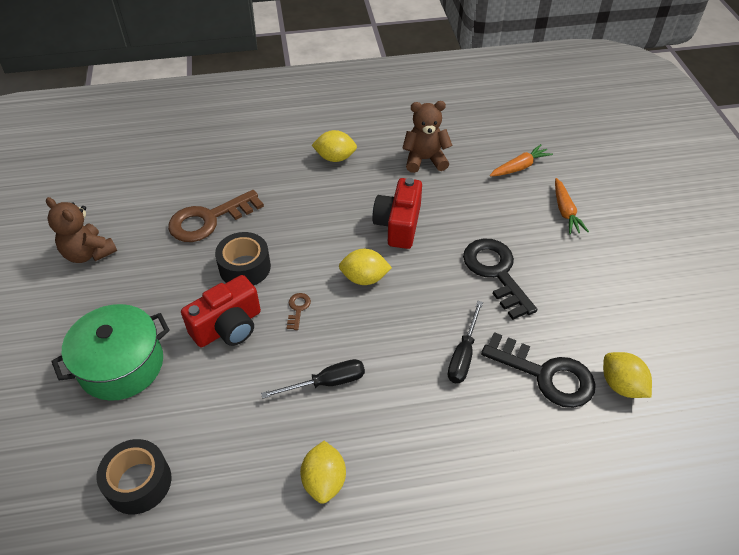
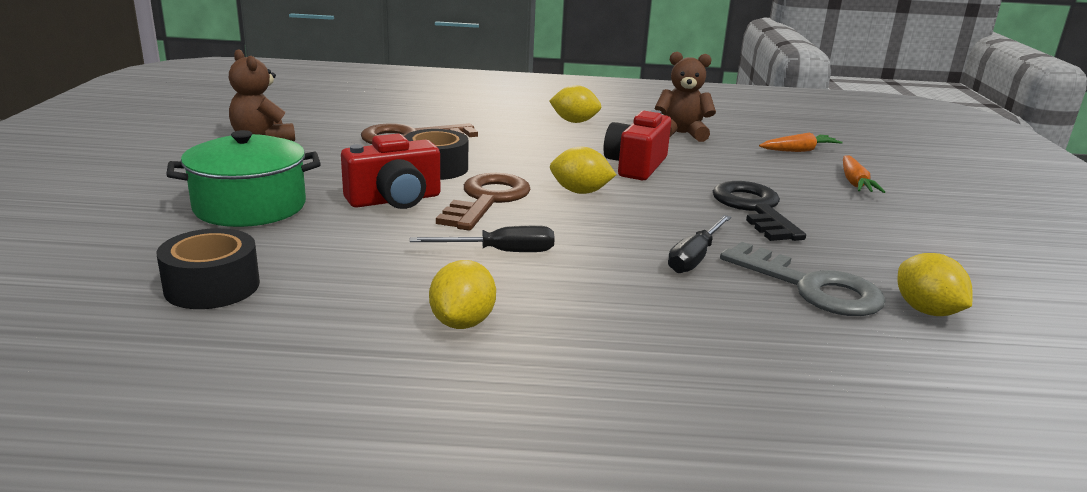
camera: 10 degrees right, 25 degrees down
brown key [287,293,311,330] -> brown key [436,173,531,231], size x2.37
black key [481,332,596,408] -> grey key [720,242,886,316]

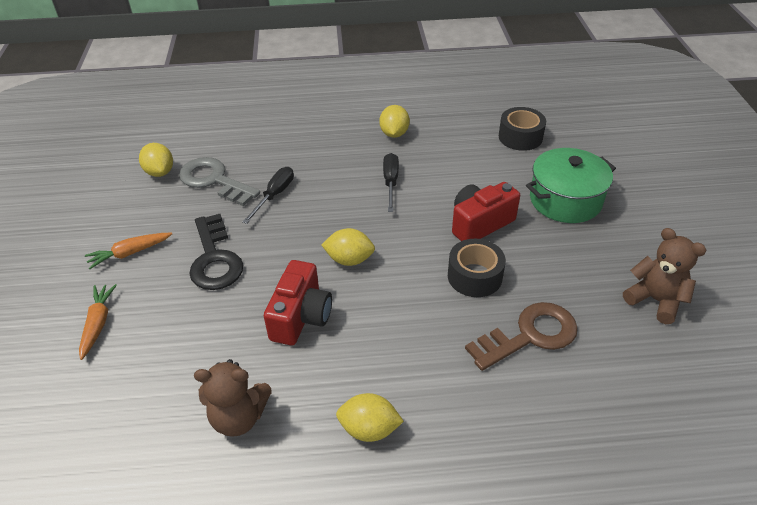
camera: 175 degrees right, 20 degrees up
black screwdriver [410,225,555,252] -> black screwdriver turned 105 degrees clockwise [383,153,399,212]
brown key [436,173,531,231] -> none
orange carrot [759,133,843,152] -> orange carrot moved to [85,233,172,269]

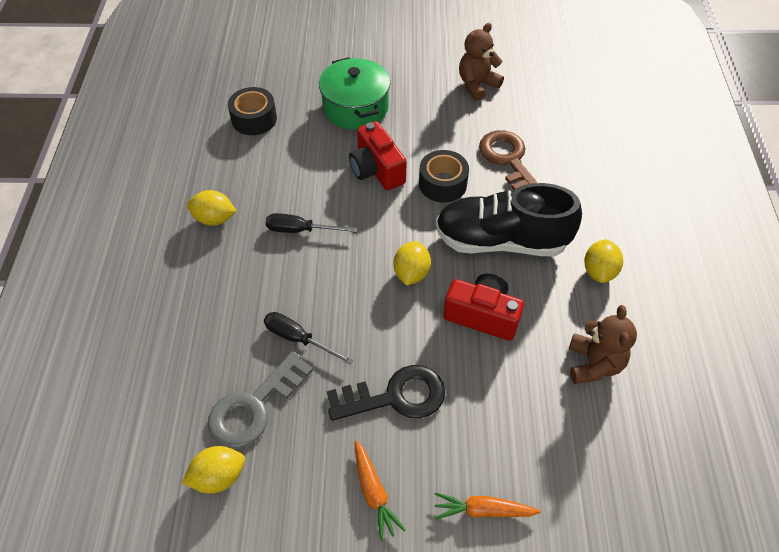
camera: 85 degrees left, 10 degrees up
none -> black shoe [436,183,582,256]

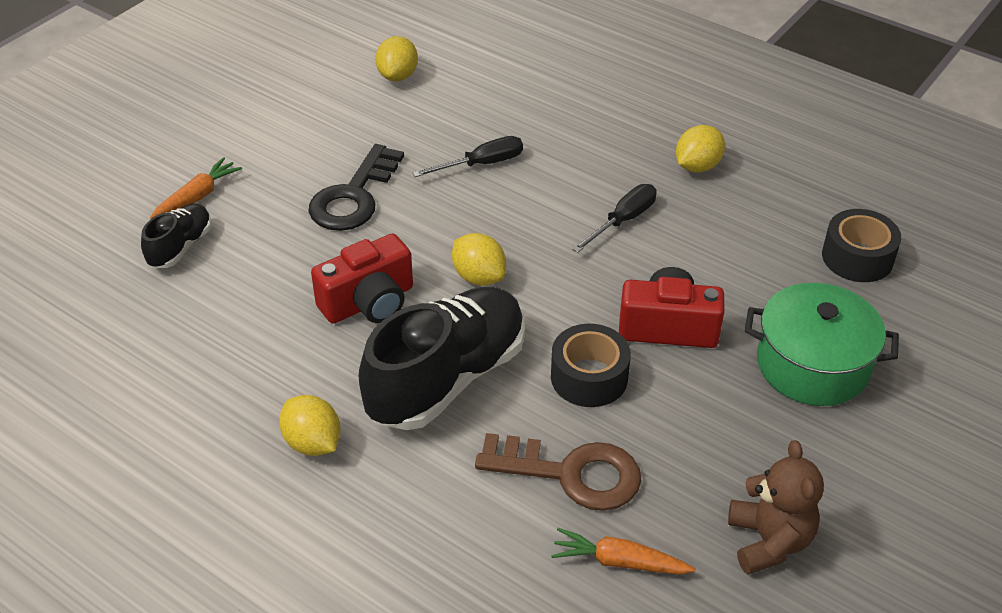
camera: 125 degrees right, 10 degrees down
grey key [208,351,313,448] -> none
orange carrot [355,440,406,541] -> orange carrot moved to [551,528,696,575]
brown teddy bear [569,305,637,384] -> none
none -> black shoe [141,203,212,268]

